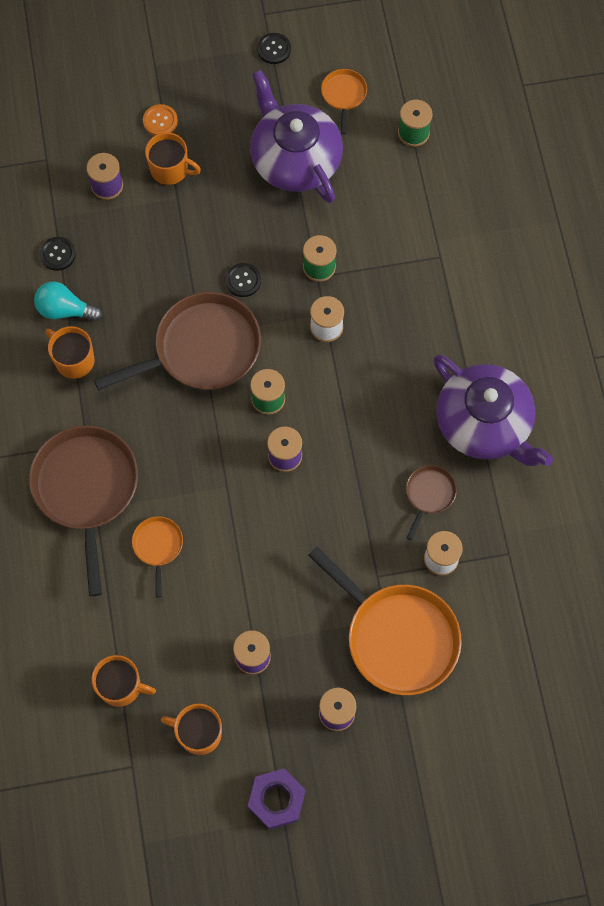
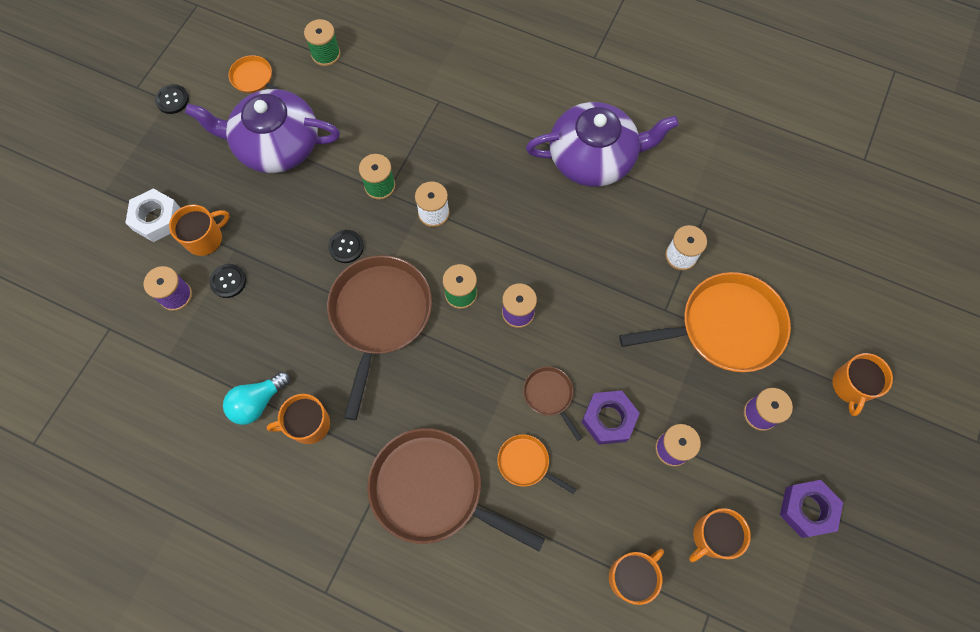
camera: 55 degrees left, 0 degrees up
black button [40,237,76,271] -> black button moved to [209,264,246,298]
orange button [143,104,178,136] -> white nut [125,188,180,242]
brown pan [406,465,457,540] -> brown pan moved to [523,367,582,441]
none -> purple nut [582,391,640,445]
none -> orange mug [832,353,893,416]

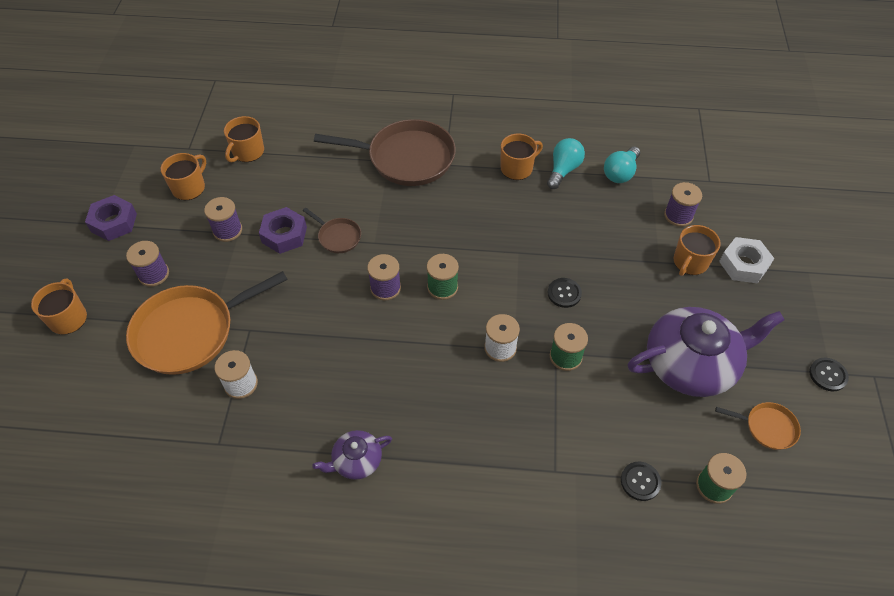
camera: 160 degrees right, 15 degrees down
black button [209,264,246,298] -> black button moved to [621,462,661,501]
brown pan [327,255,432,420] -> none
orange pan [497,434,576,494] -> none
purple teapot [526,102,679,187] -> purple teapot [313,430,392,480], size x0.49
none -> turquoise light bulb [604,146,640,183]

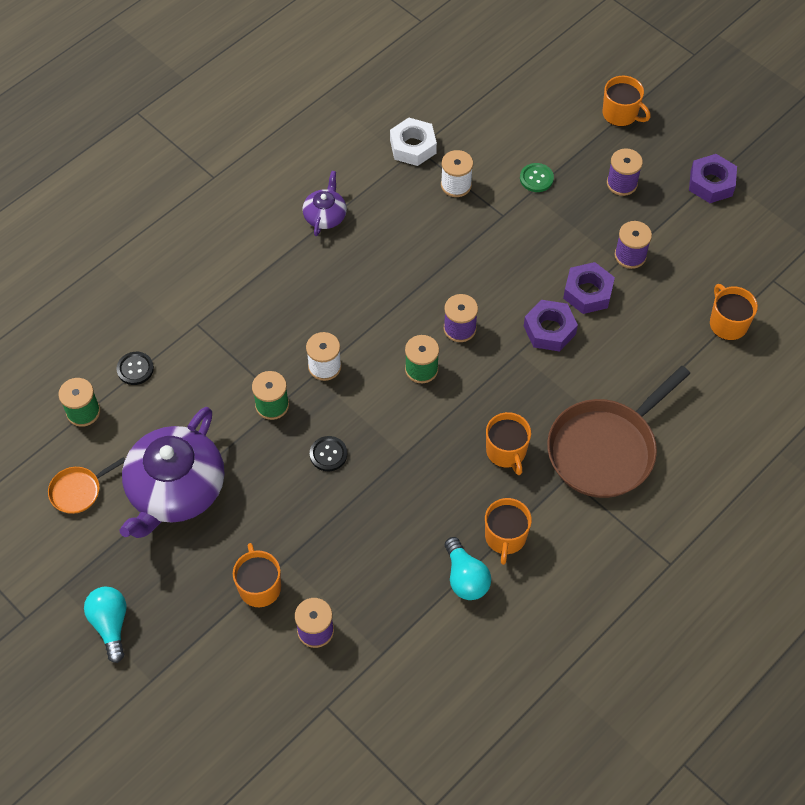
camera: 130 degrees right, 5 degrees up
orange pan [126,271,288,375] -> green button [520,163,554,192]
orange mug [161,153,206,200] -> orange mug moved to [486,412,531,475]
brown pan [303,208,361,253] -> purple nut [524,300,578,352]
turquoise light bulb [604,146,640,183] -> turquoise light bulb moved to [84,586,126,663]
white nut [719,237,774,283] -> white nut moved to [390,118,437,166]
black button [809,358,849,391] -> none

